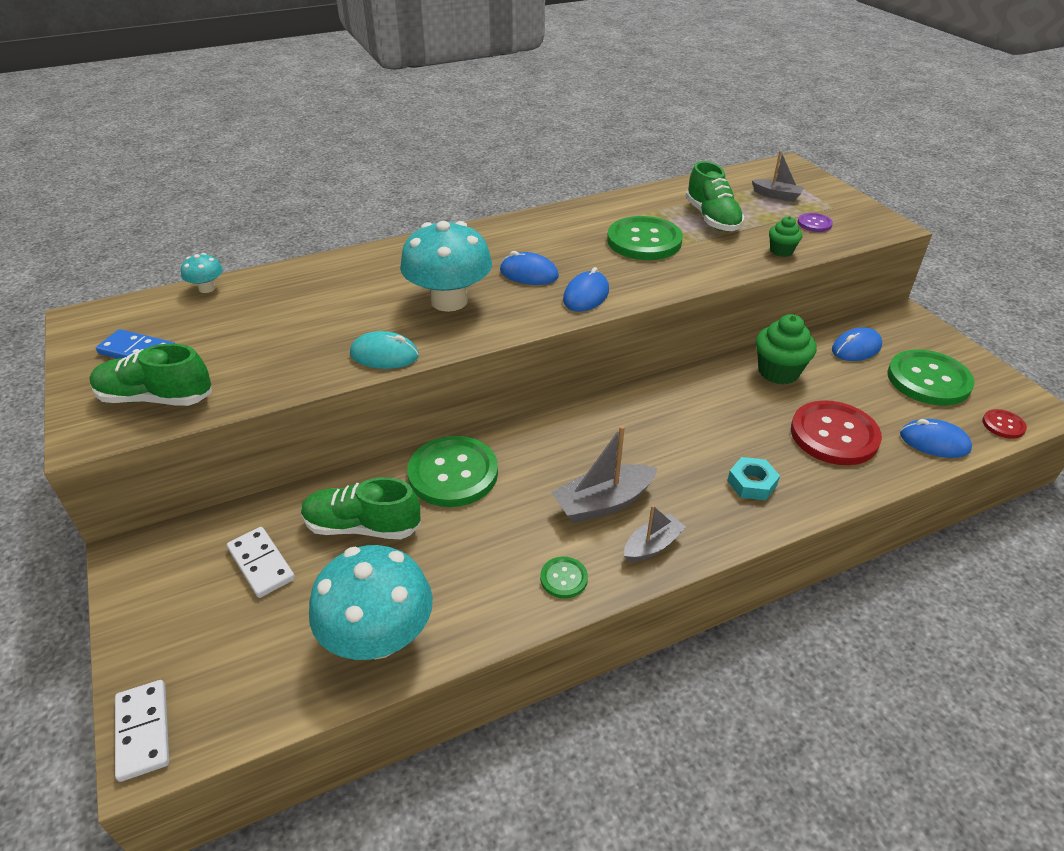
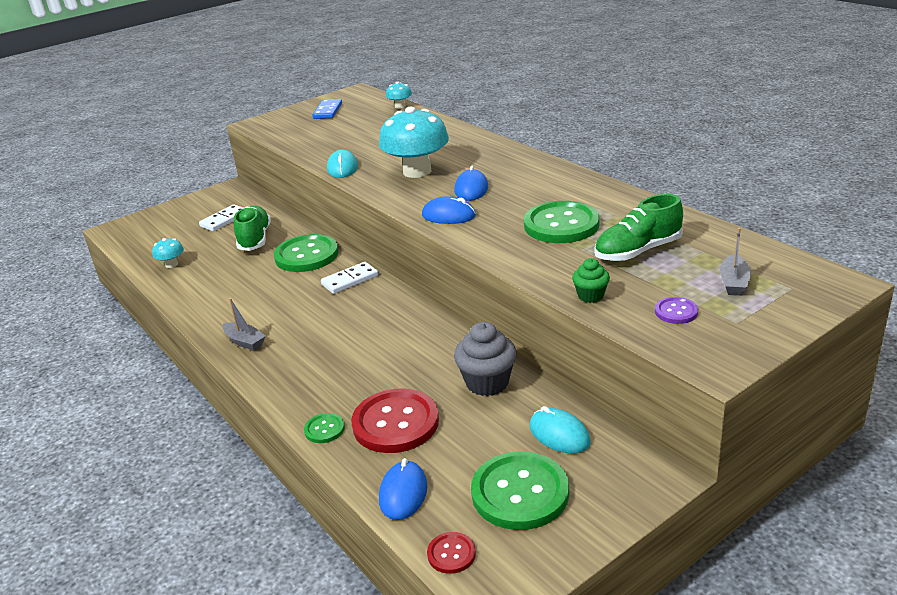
camera: 80 degrees right, 10 degrees down
green shoe [89,344,212,406] -> none
white domino [115,680,169,782] -> white domino moved to [321,262,378,294]
turquoise mushroom [309,545,433,660] -> turquoise mushroom [152,238,184,268], size x0.45
green button [540,557,588,599] -> green button moved to [304,413,345,443]
grey boat [552,425,657,523] -> none
turquoise nut [727,457,780,500] -> none
green cupcake [756,314,817,384] -> grey cupcake [454,322,517,396]
blue mouse [832,327,882,361] -> turquoise mouse [529,406,591,453]

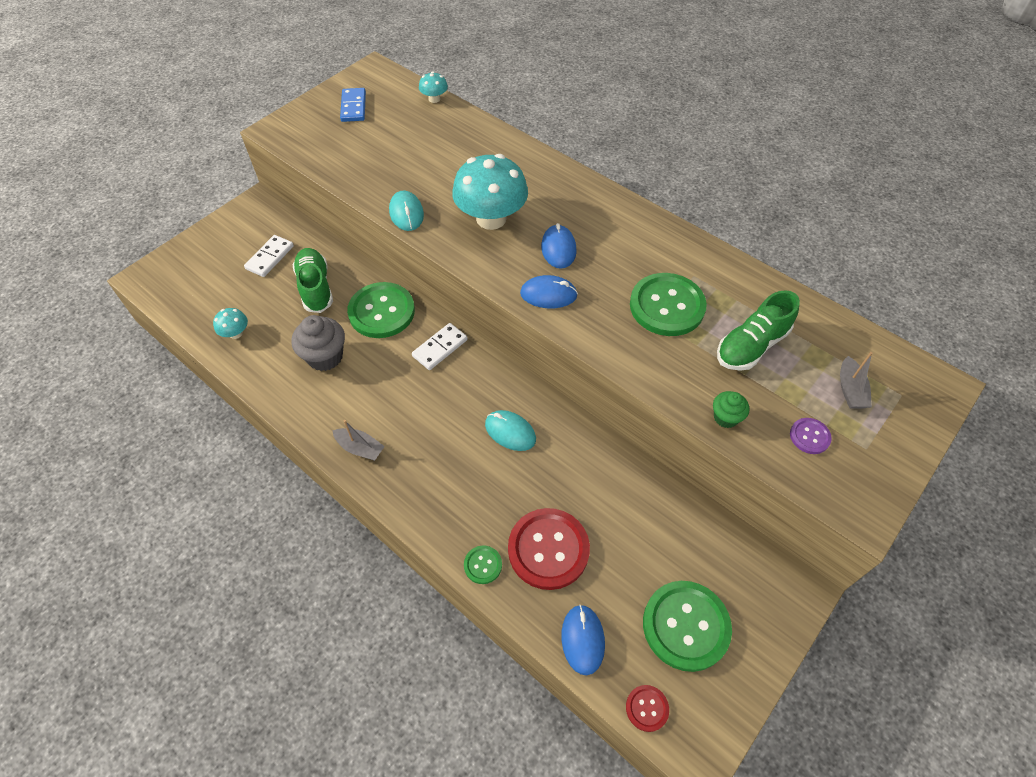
camera: 15 degrees left, 25 degrees up
grey cupcake [454,322,517,396] -> grey cupcake moved to [291,315,345,371]
turquoise mouse [529,406,591,453] -> turquoise mouse moved to [485,410,536,451]

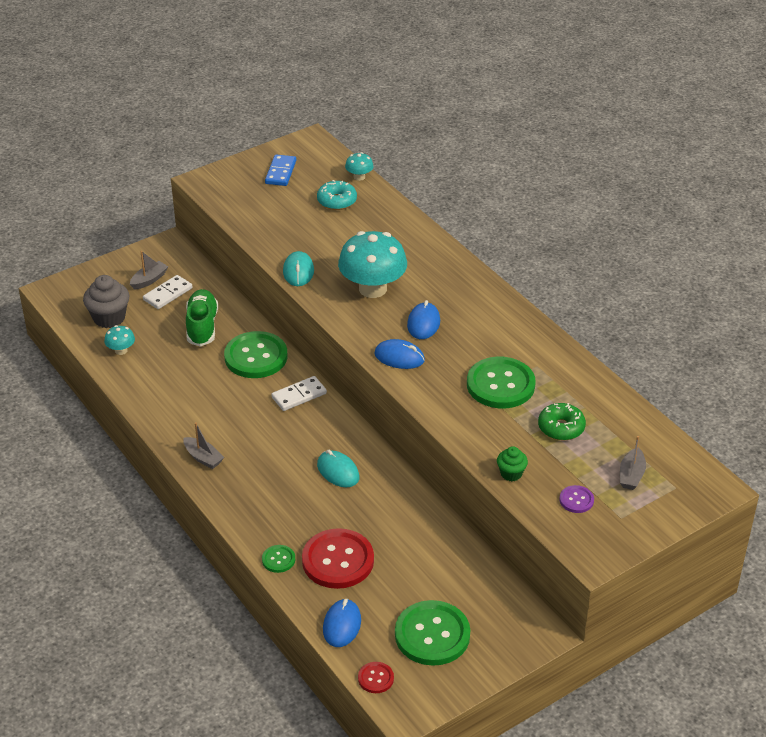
camera: 15 degrees right, 15 degrees down
grey cupcake [291,315,345,371] -> grey cupcake moved to [83,275,129,328]
green shoe [717,290,800,371] -> green donut [538,403,586,441]
none -> grey boat [130,251,168,290]
none -> turquoise donut [317,180,357,210]

